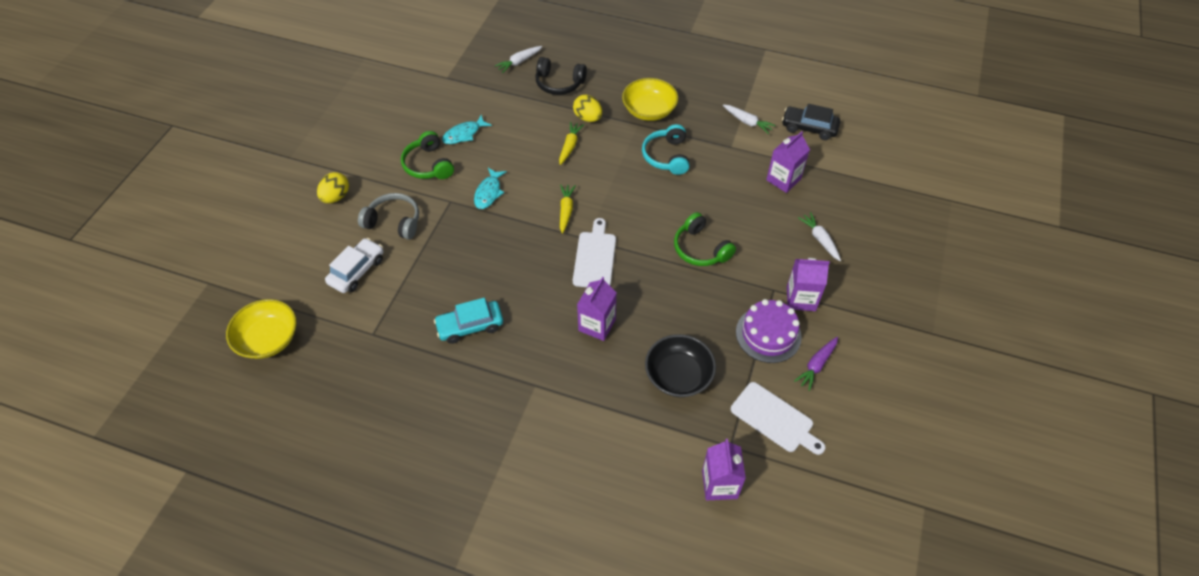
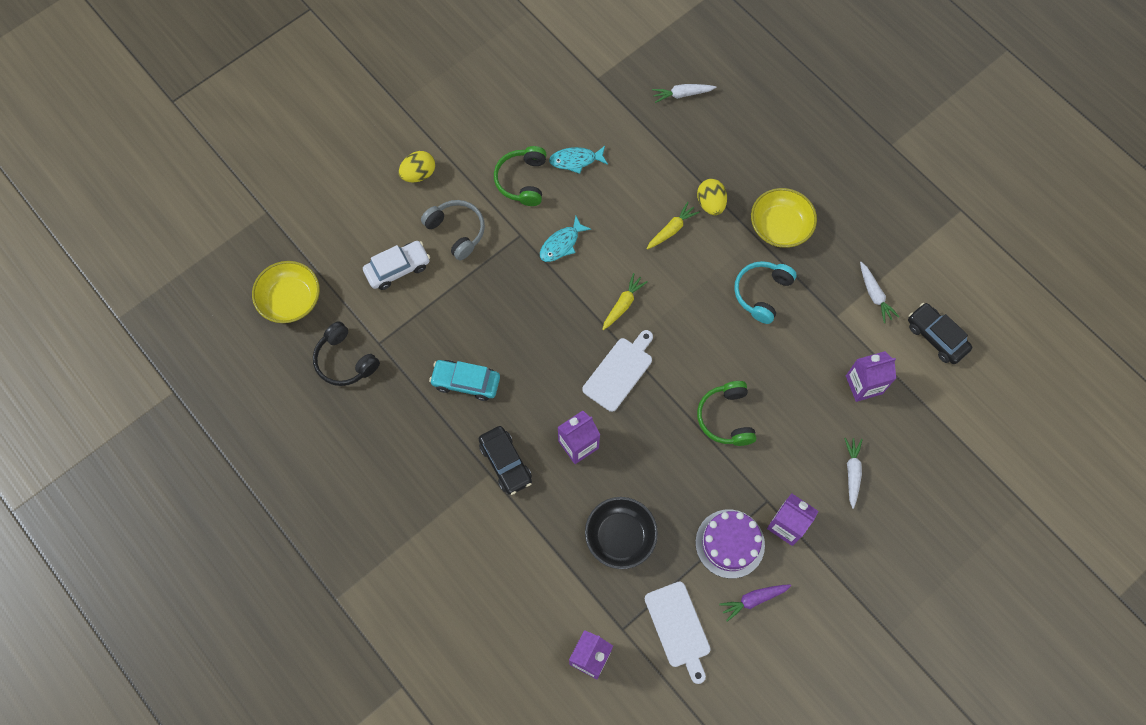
camera: 30 degrees right, 15 degrees up
black headphones [535,57,587,95] -> black headphones moved to [313,321,380,386]
none -> black car [479,426,532,495]

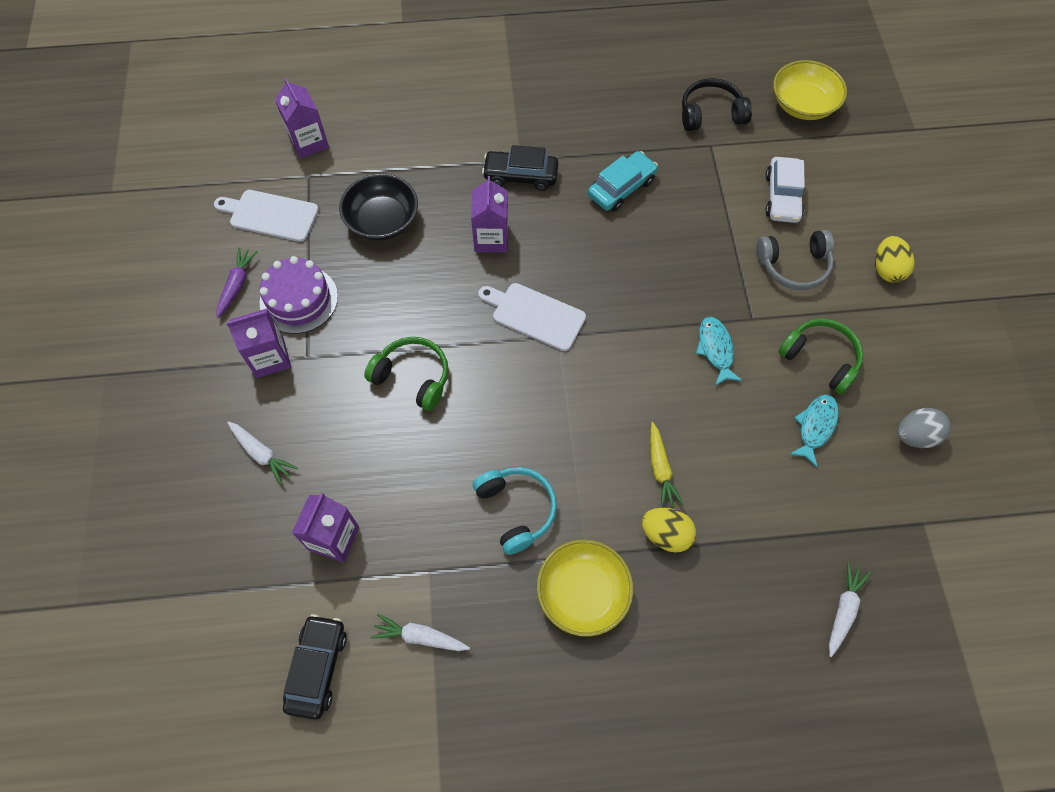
camera: 125 degrees right, 5 degrees down
white cutting board [582,330,653,412] -> white cutting board turned 135 degrees clockwise [478,283,586,351]
yellow carrot [602,273,648,330] -> none
black car [908,303,972,364] -> black car turned 75 degrees counterclockwise [283,614,347,720]
none -> grey egg [897,408,951,448]

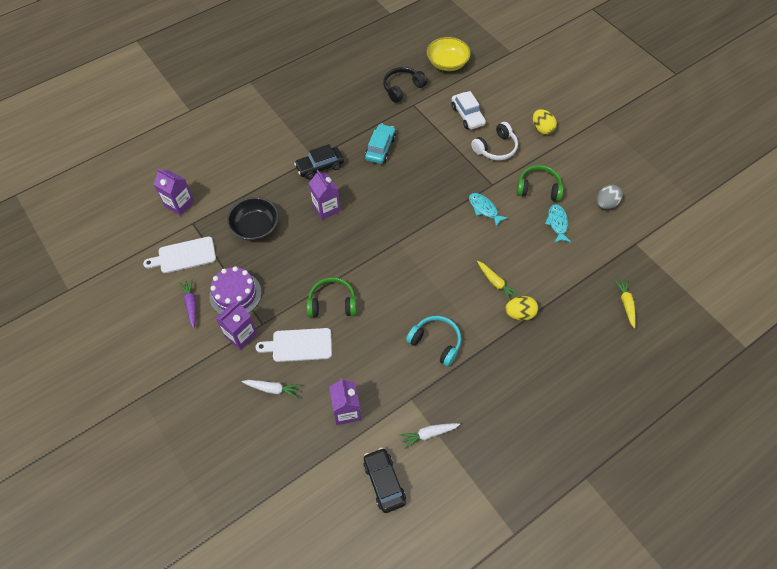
camera: 30 degrees left, 5 degrees down
white cutting board [478,283,586,351] -> white cutting board moved to [255,328,332,362]
yellow bowl [537,539,633,637] -> none
grey headphones [756,230,834,290] -> white headphones [471,122,518,160]
white carrot [829,562,871,657] -> yellow carrot [614,279,636,329]

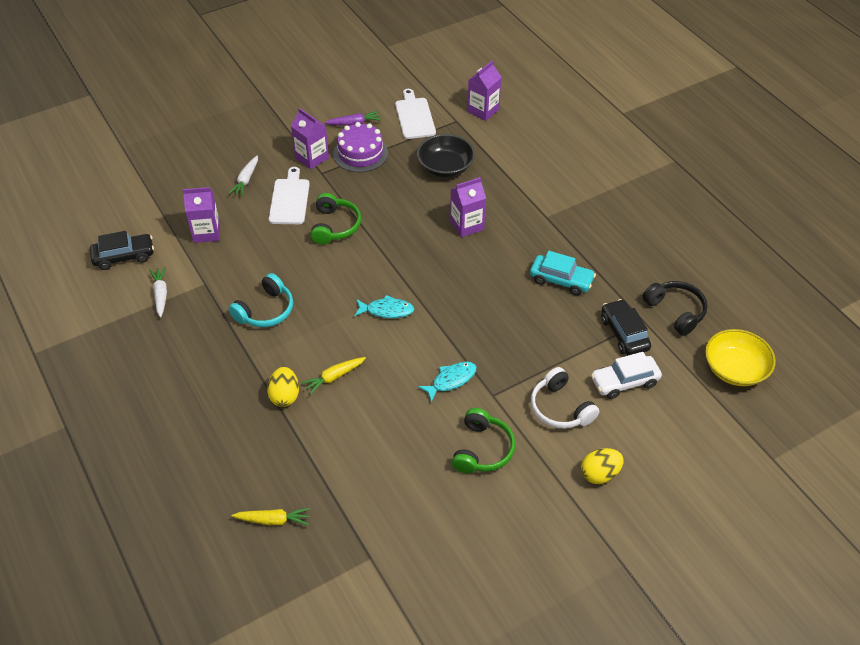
camera: 95 degrees right, 10 degrees down
black car [294,144,344,179] -> black car moved to [601,299,651,355]
turquoise fish [545,204,571,243] -> turquoise fish moved to [354,295,414,318]
grey egg [597,184,623,209] -> none

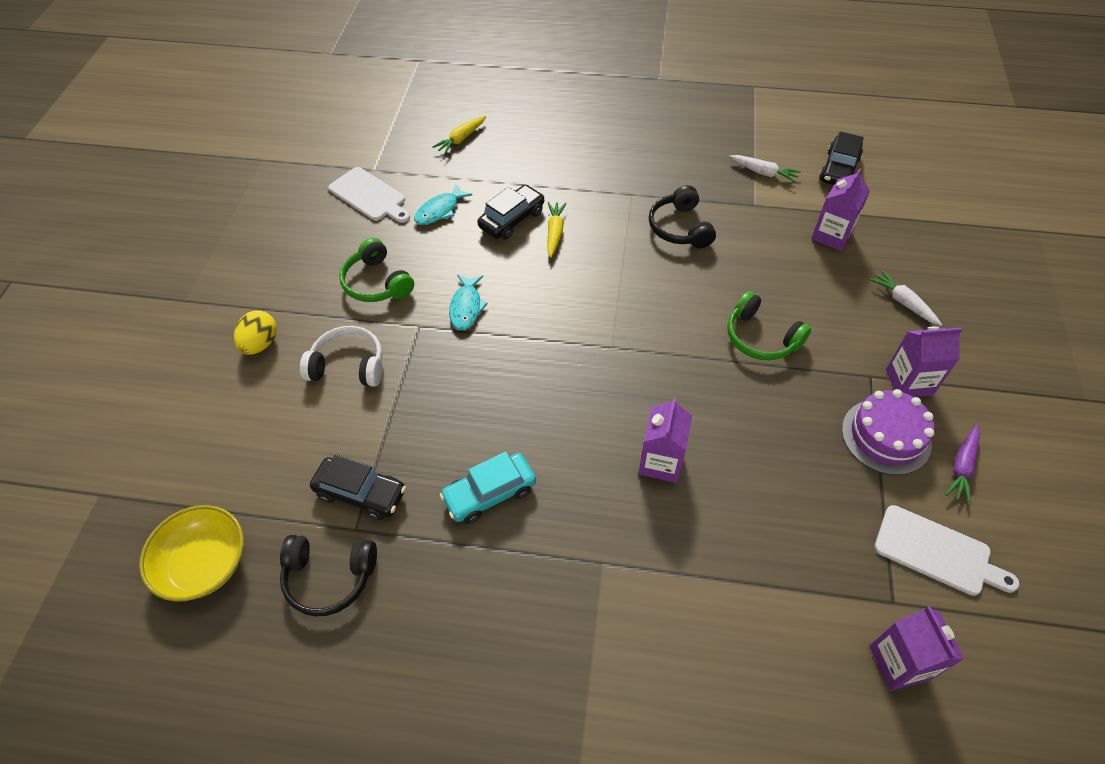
camera: 130 degrees right, 5 degrees up
turquoise headphones [228,273,293,327] -> black headphones [649,185,716,248]
yellow egg [267,367,299,407] -> none
white cutting board [269,167,310,224] -> white cutting board moved to [328,167,410,223]
turquoise fish [354,295,414,318] -> turquoise fish moved to [414,184,472,225]
black bowl [417,134,475,177] -> none
white car [591,352,662,399] -> none
none -> black car [477,185,545,240]

